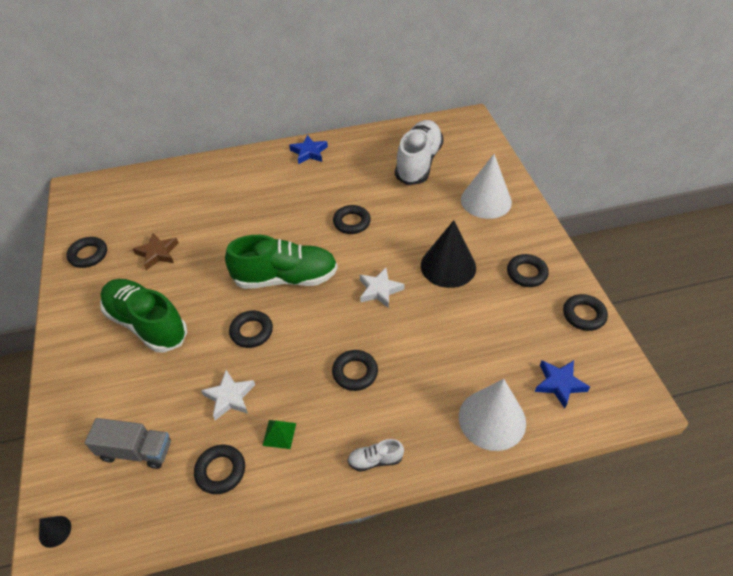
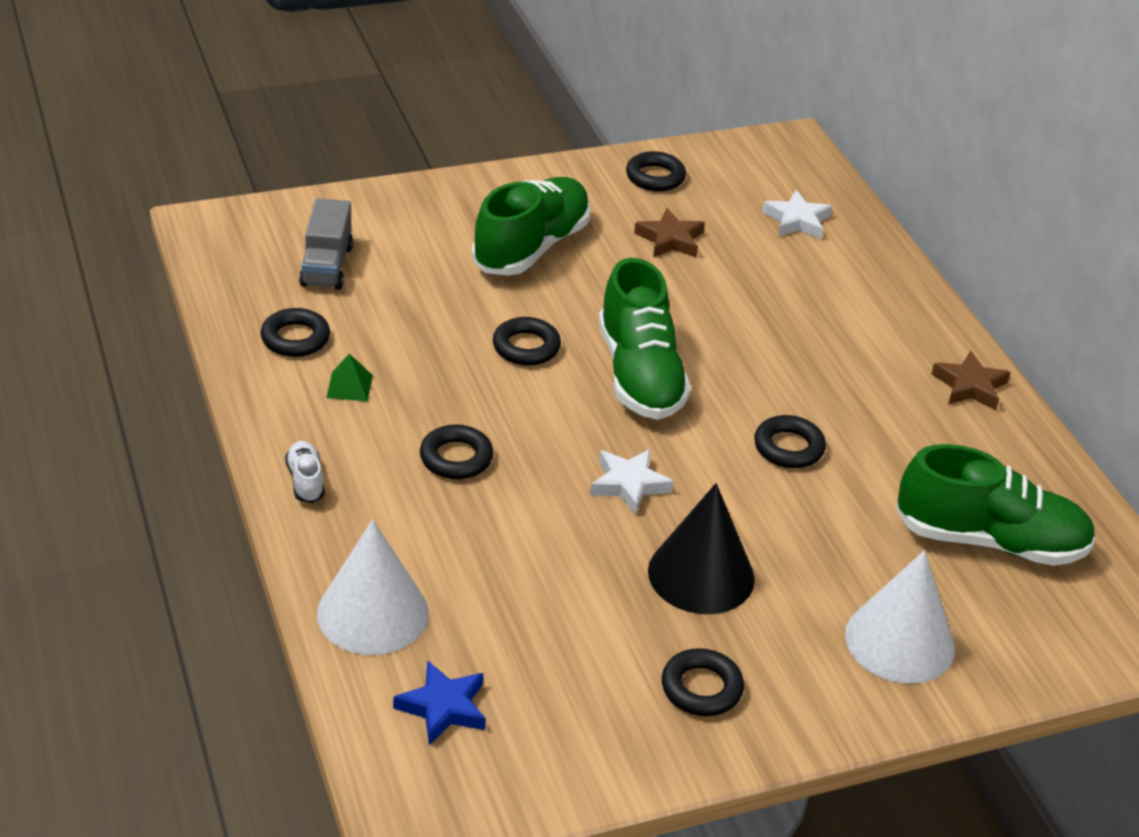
camera: 80 degrees right, 10 degrees down
black cone [39,516,71,548] -> none
white star [201,370,255,420] -> white star moved to [762,190,832,239]
blue star [289,135,328,164] -> brown star [931,351,1011,410]
white shoe [395,120,444,185] -> green shoe [896,444,1096,566]
black ring [563,294,608,331] -> none

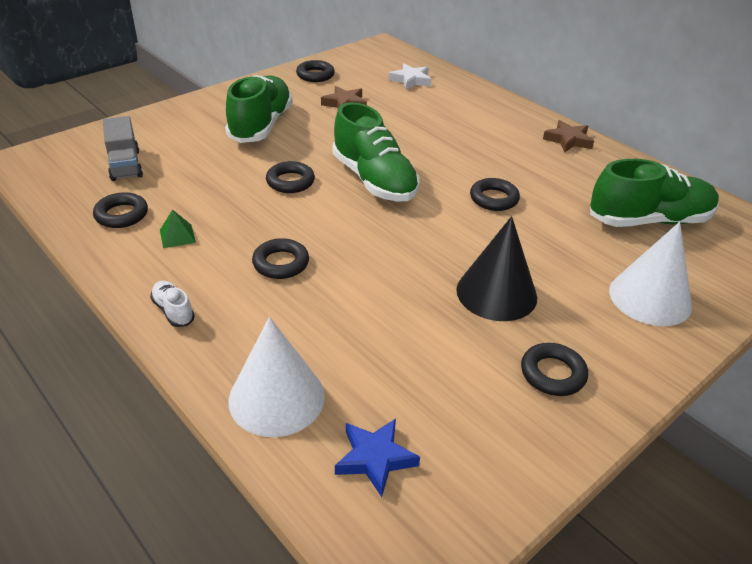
camera: 20 degrees left, 0 degrees up
white star [590,449,674,515] -> none

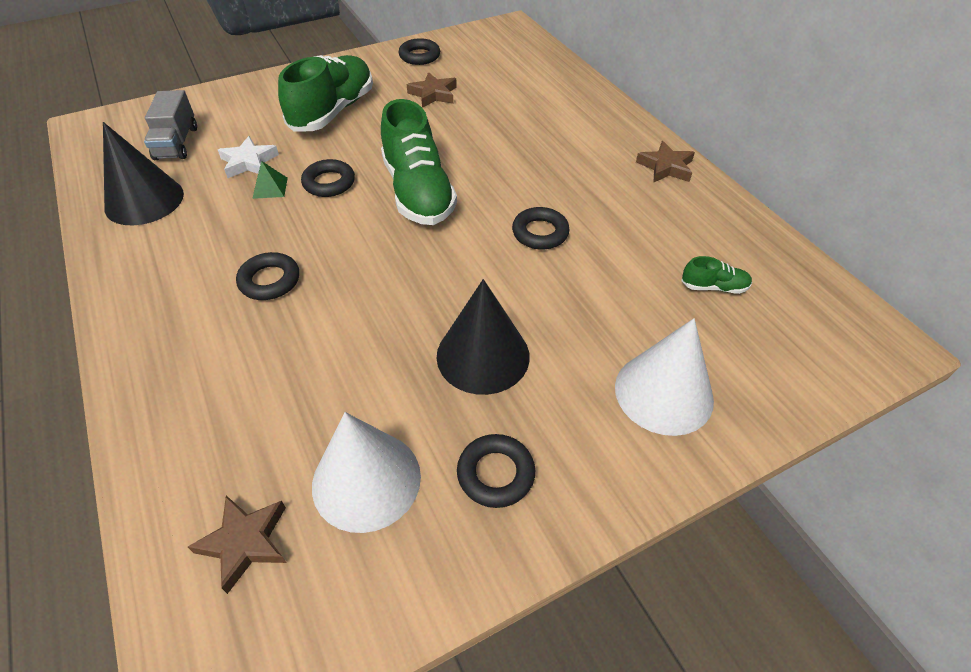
camera: 15 degrees right, 10 degrees up
black ring [93,192,148,228] -> black cone [103,122,184,225]
white shoe [150,281,195,327] -> none
green pyramid [160,209,196,248] -> green pyramid moved to [252,161,288,199]
white cone [228,317,325,437] -> white cone moved to [312,412,421,533]
blue star [335,418,420,497] -> brown star [188,496,286,594]
white star [389,63,432,90] -> white star moved to [218,136,279,178]
green shoe [590,159,719,227] -> green shoe [681,256,752,294], size x0.43

